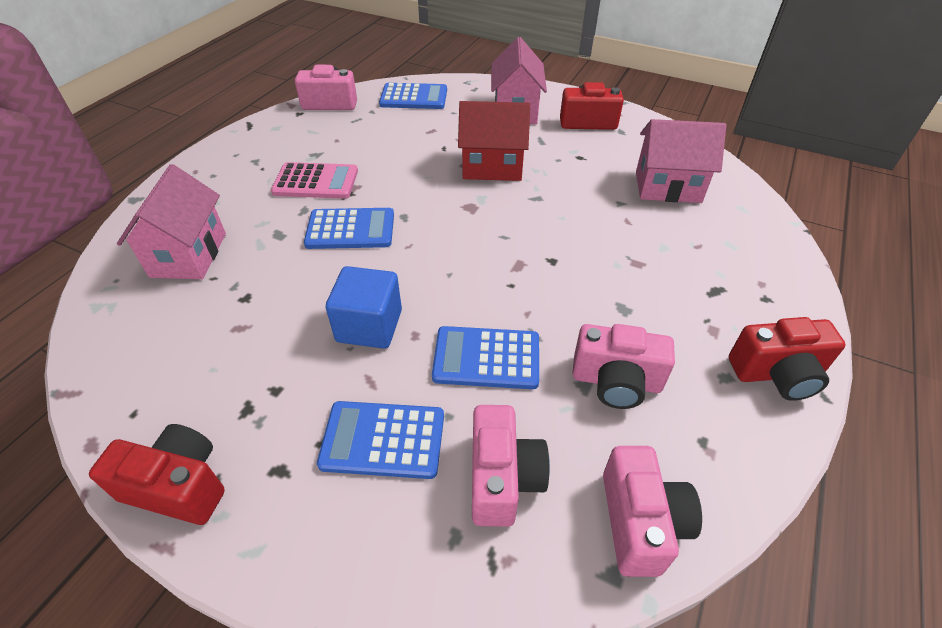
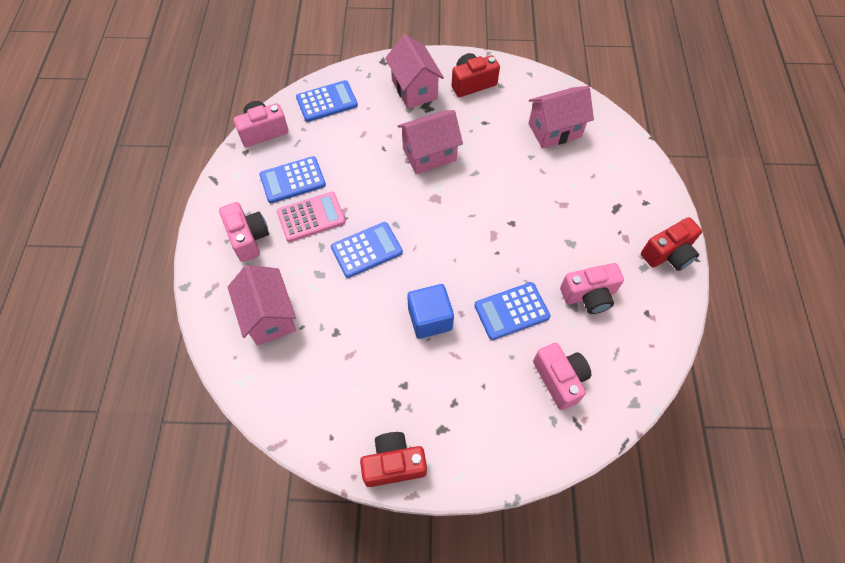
camera: 25 degrees left, 15 degrees up
blue calculator [317,401,444,479] -> blue calculator moved to [259,156,326,203]
red house [458,101,530,181] -> pink house [398,110,463,174]
pink camera [603,446,702,577] -> pink camera moved to [219,202,269,262]

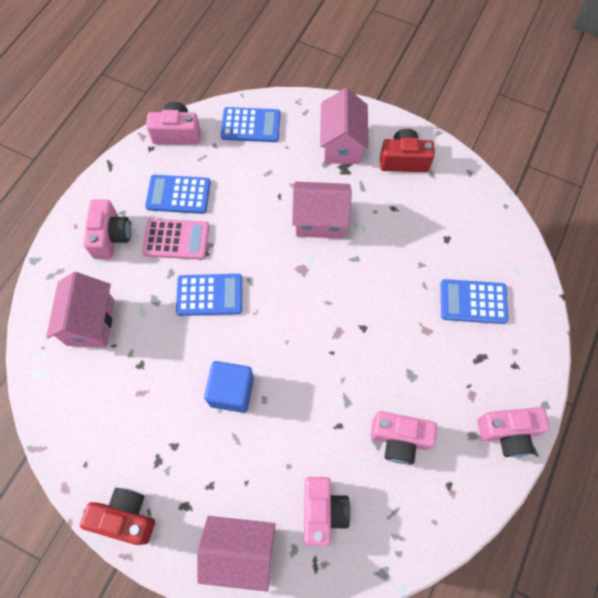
camera: 25 degrees right, 5 degrees up
blue calculator [474,282,550,340] -> blue calculator moved to [441,279,508,324]
pink house [528,86,594,149] -> pink house moved to [197,516,276,592]
red camera [641,217,702,271] -> pink camera [477,407,550,457]

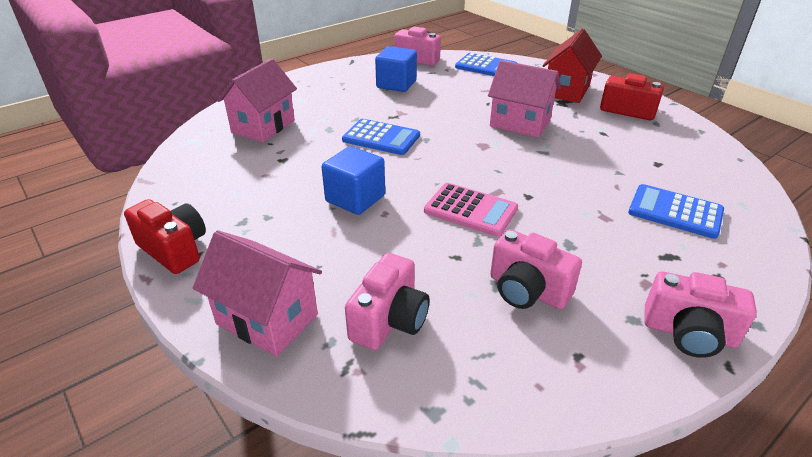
camera: 25 degrees right, 30 degrees down
pink camera [83,200,131,259] -> none
pink calculator [142,219,209,260] -> pink calculator moved to [424,183,518,237]
blue calculator [145,175,211,214] -> blue cube [375,46,417,92]
pink house [320,88,369,164] -> red house [542,29,602,103]

